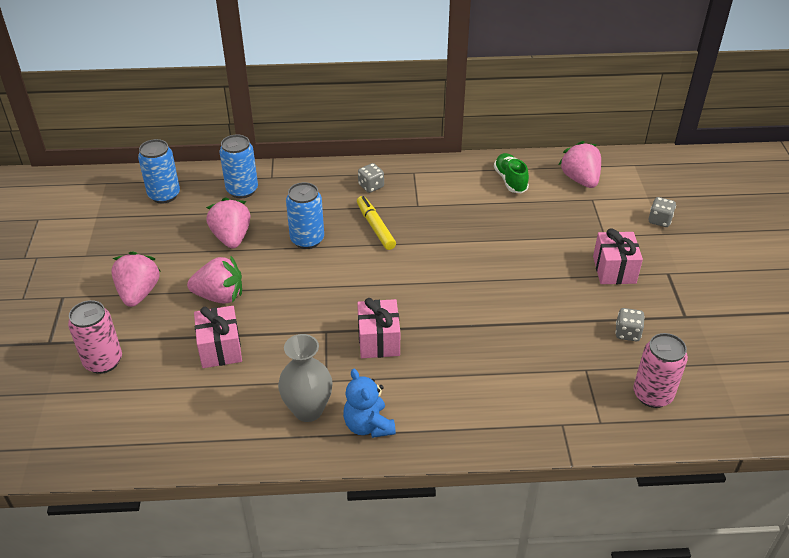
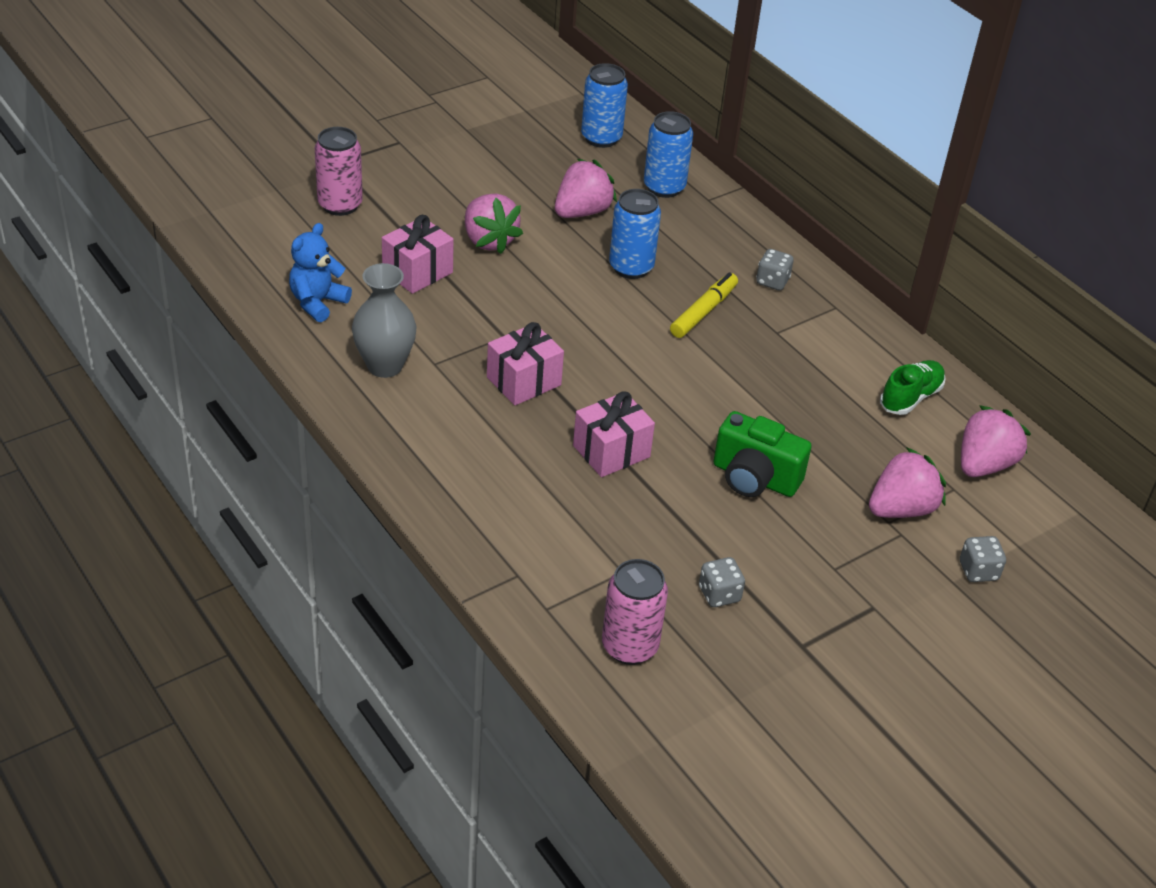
camera: 55 degrees right, 0 degrees up
pink strawberry [111,251,160,307] -> pink strawberry moved to [869,447,946,518]
blue teddy bear [343,369,396,438] -> blue teddy bear moved to [289,223,352,322]
pink gift [593,228,643,284] -> pink gift moved to [573,391,655,477]
none -> green camera [713,411,812,497]

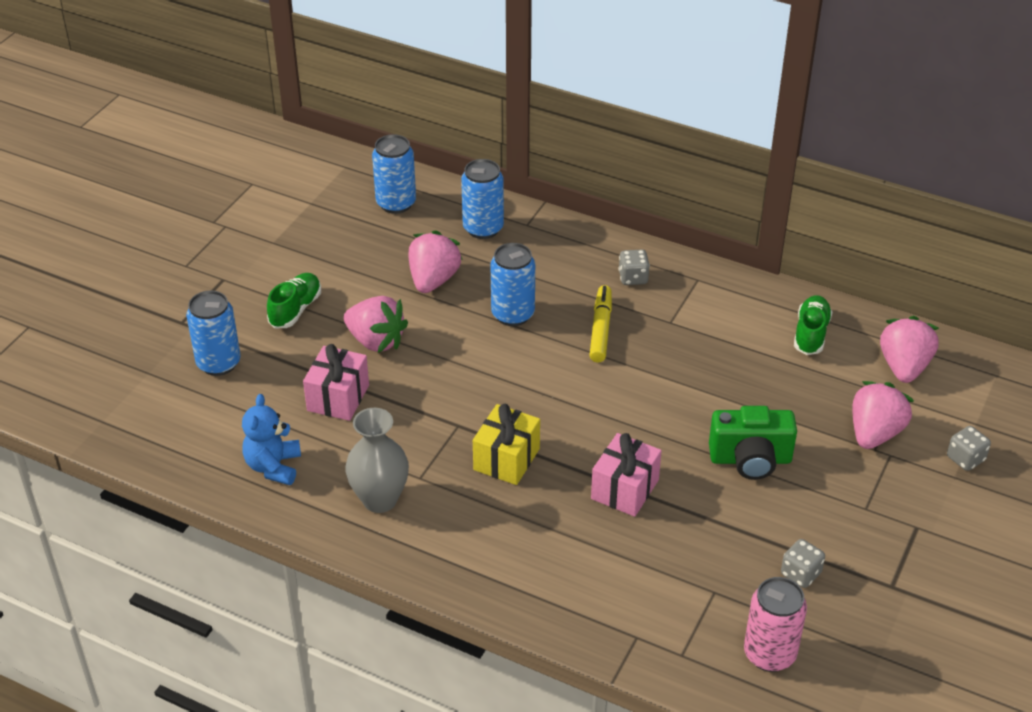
camera: 25 degrees left, 0 degrees up
pink can [315,127,363,216] -> blue can [186,291,241,376]
pink gift [487,322,564,405] -> yellow gift [473,404,540,485]
none -> green shoe [267,273,321,329]

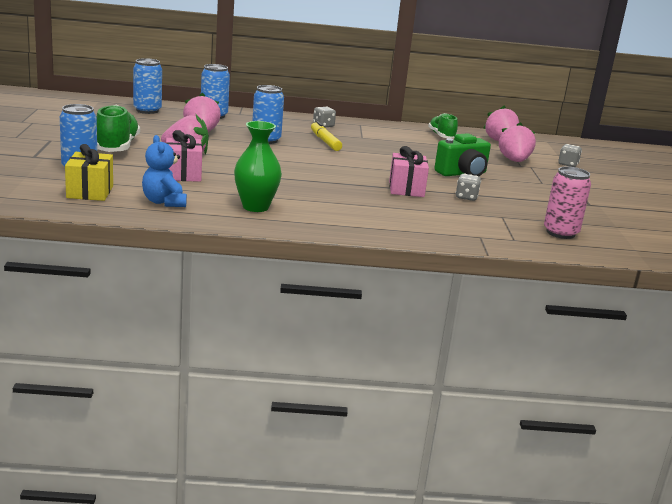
camera: 30 degrees left, 20 degrees down
green shoe [267,273,321,329] -> green shoe [96,105,140,152], size x1.55
grey vase [345,408,409,513] -> green vase [234,121,282,212]
yellow gift [473,404,540,485] -> yellow gift moved to [65,144,113,201]
grey dice [781,539,825,588] -> grey dice moved to [456,174,481,201]

